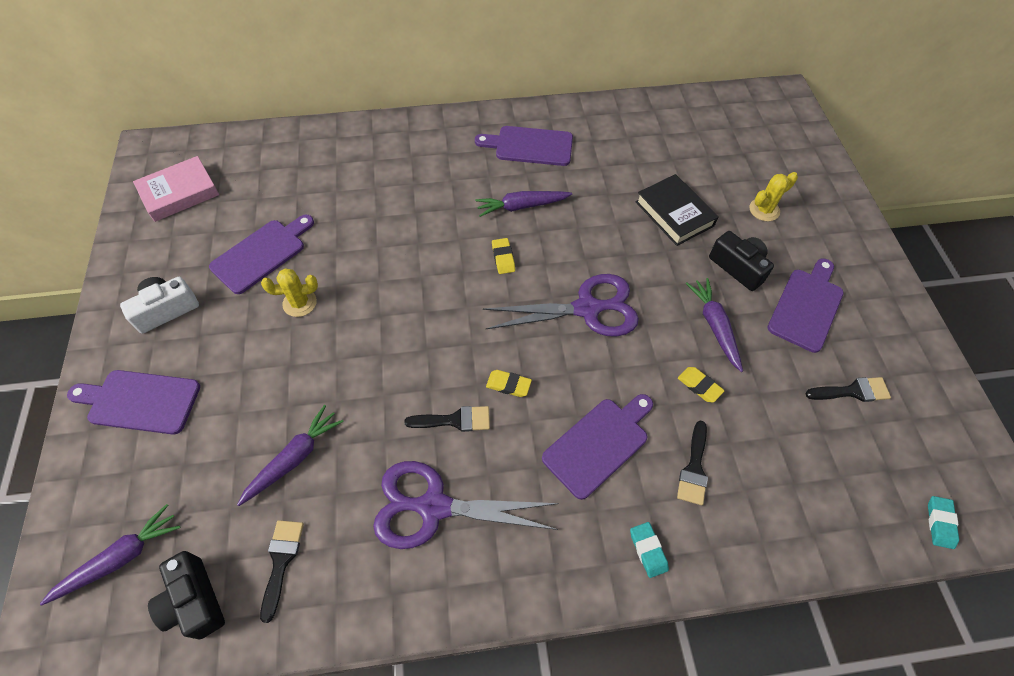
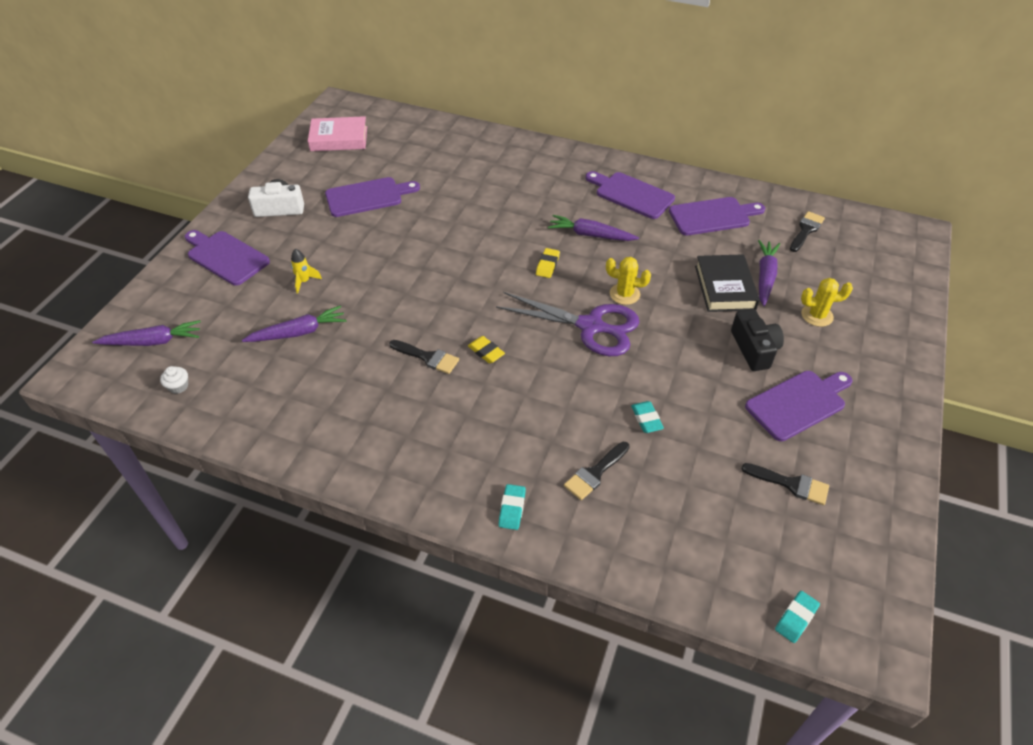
camera: 30 degrees right, 10 degrees down
black camera [148,551,225,640] -> white cupcake [160,366,188,394]
black brush [260,520,304,623] -> black brush moved to [790,211,825,252]
yellow cactus [261,268,318,317] -> yellow cactus moved to [606,257,651,305]
purple scissors [373,461,559,549] -> none
purple cutting board [542,394,653,500] -> purple cutting board moved to [669,197,765,235]
yellow eraser [678,367,724,402] -> turquoise eraser [631,401,664,433]
purple carrot [686,278,743,372] -> purple carrot moved to [758,240,780,306]
none -> yellow rocket [291,249,322,294]

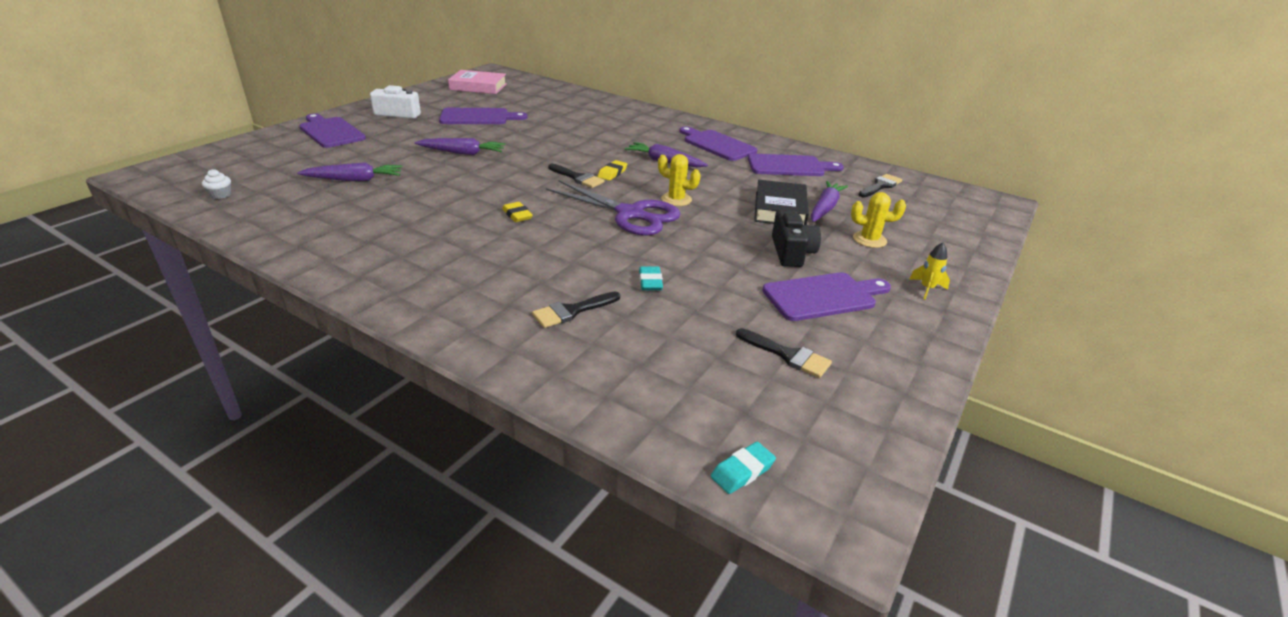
camera: 10 degrees right, 15 degrees down
purple carrot [92,320,201,346] -> purple carrot moved to [415,138,505,155]
yellow rocket [291,249,322,294] -> yellow rocket moved to [909,242,950,300]
black brush [389,340,459,374] -> black brush moved to [548,164,605,188]
turquoise eraser [498,484,526,530] -> none

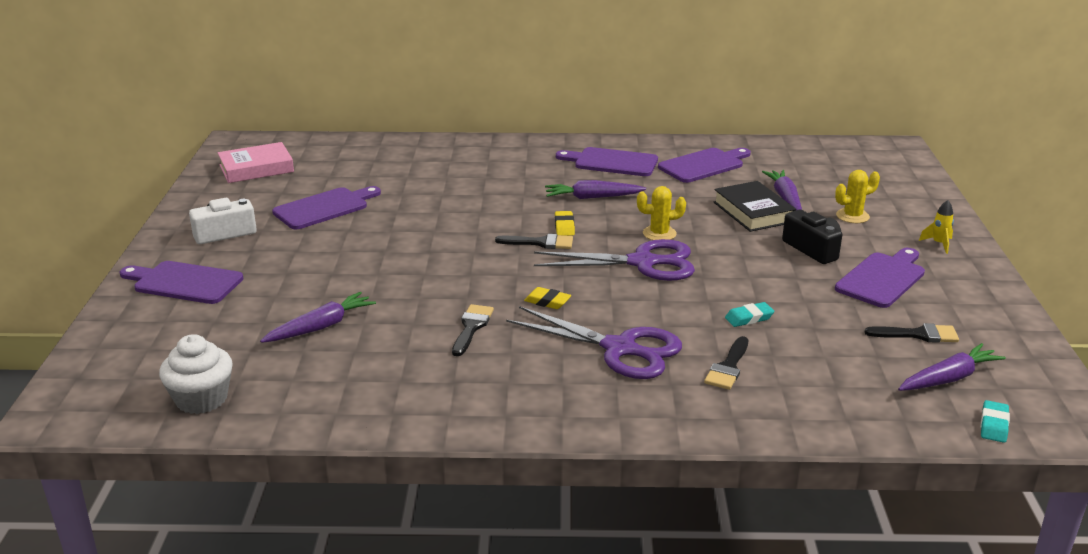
camera: 30 degrees left, 5 degrees down
white cupcake [202,169,231,199] -> white cupcake [159,334,233,414], size x2.08
purple carrot [415,138,505,155] -> purple carrot moved to [898,343,1006,391]
turquoise eraser [639,266,663,291] -> turquoise eraser turned 75 degrees counterclockwise [725,302,774,327]
black brush [859,174,902,198] -> black brush moved to [452,304,494,356]
none -> purple scissors [506,306,682,379]

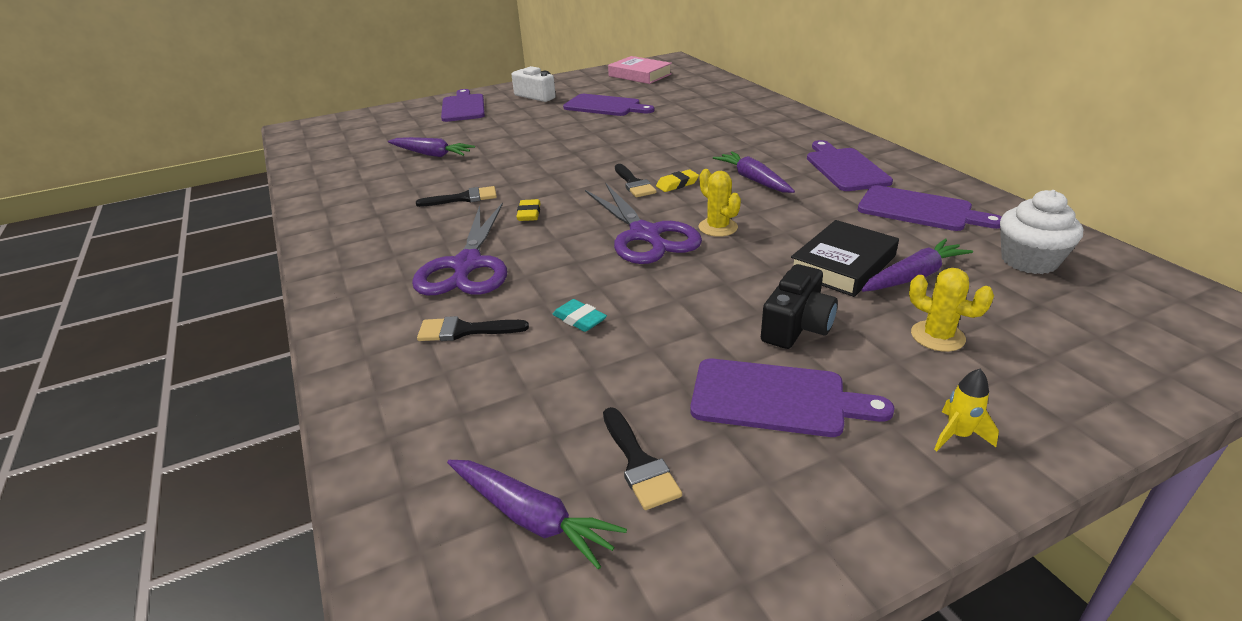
camera: 65 degrees right, 5 degrees up
white cupcake [159,334,233,414] -> white cupcake moved to [1000,190,1083,274]
turquoise eraser [981,400,1010,443] -> none

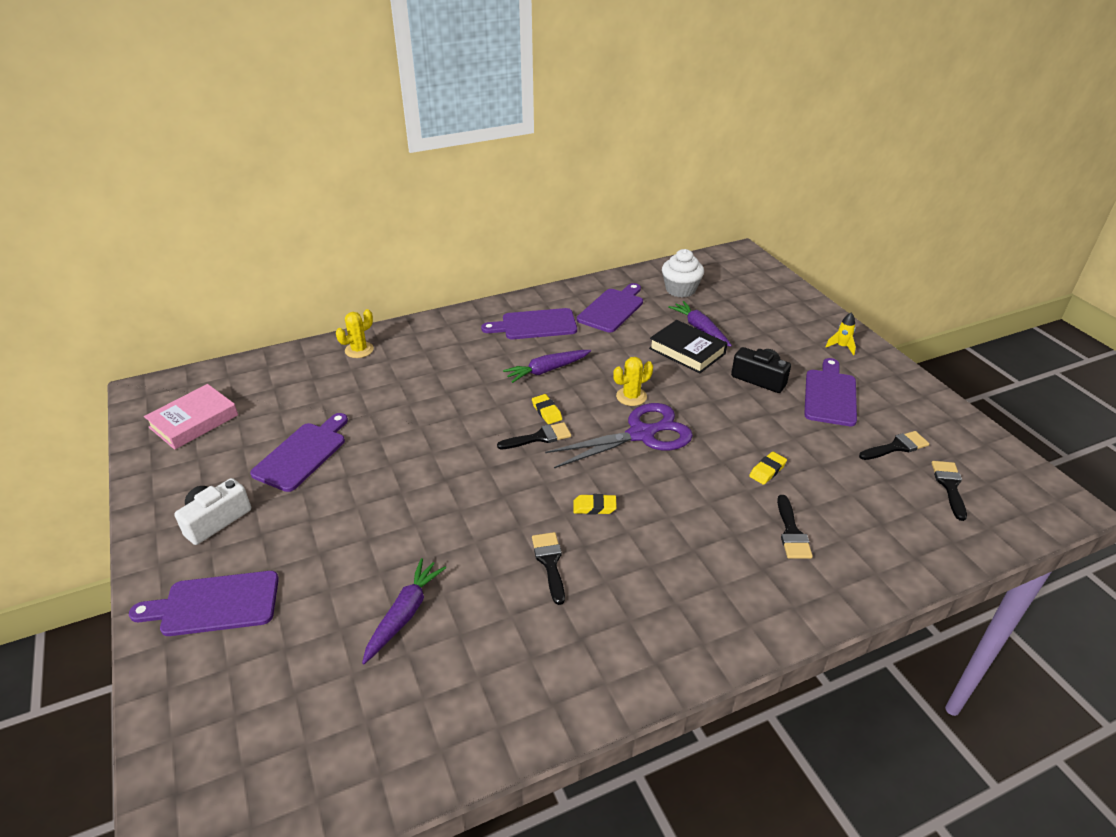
camera: 90 degrees left, 5 degrees up
purple scissors [412,202,507,296] -> none
purple carrot [447,460,627,570] -> black brush [932,461,967,521]
turquoise eraser [552,299,607,332] -> yellow eraser [749,452,787,485]
yellow cactus [909,268,994,352] -> yellow cactus moved to [336,309,374,358]

